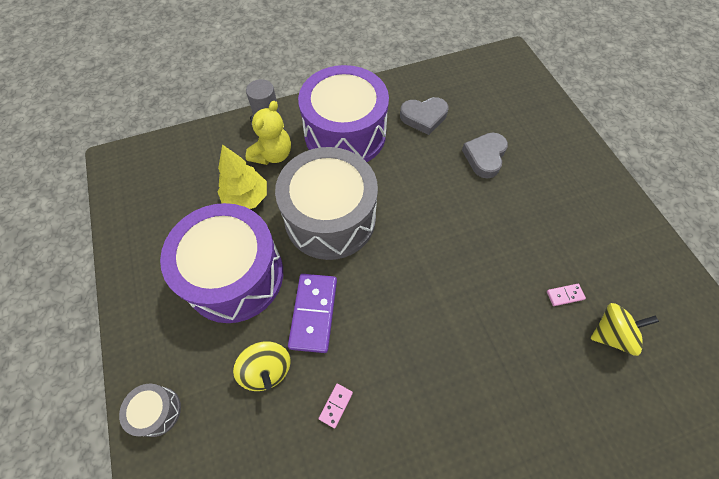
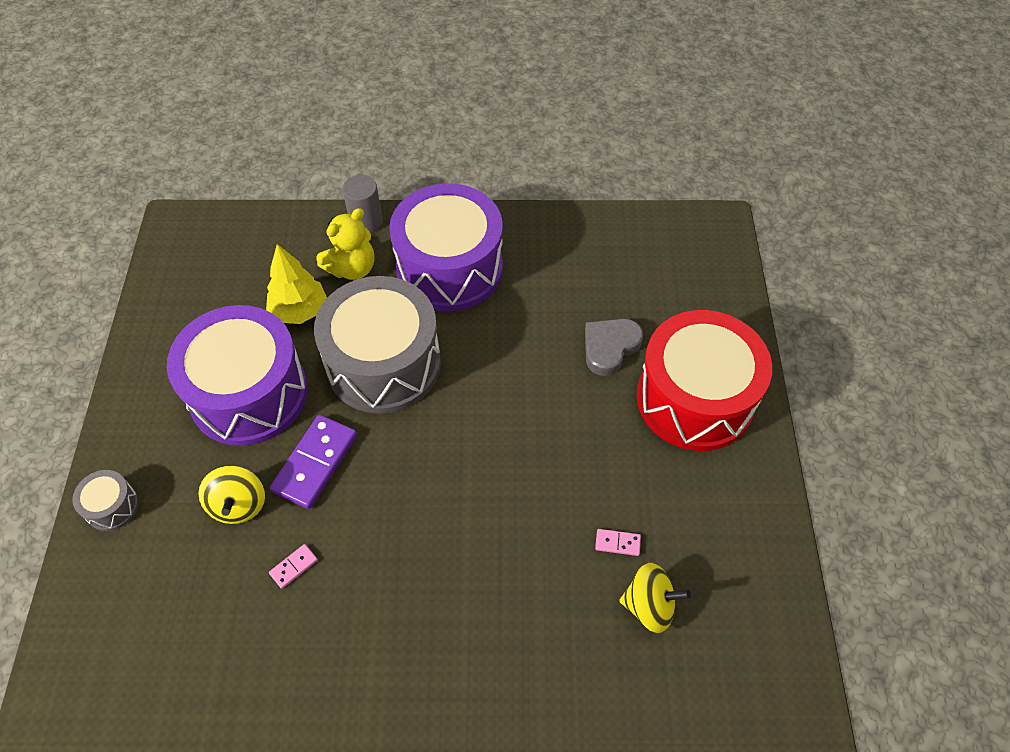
camera: 20 degrees right, 5 degrees down
grey heart [400,97,448,135] -> none
none -> red drum [637,310,772,451]

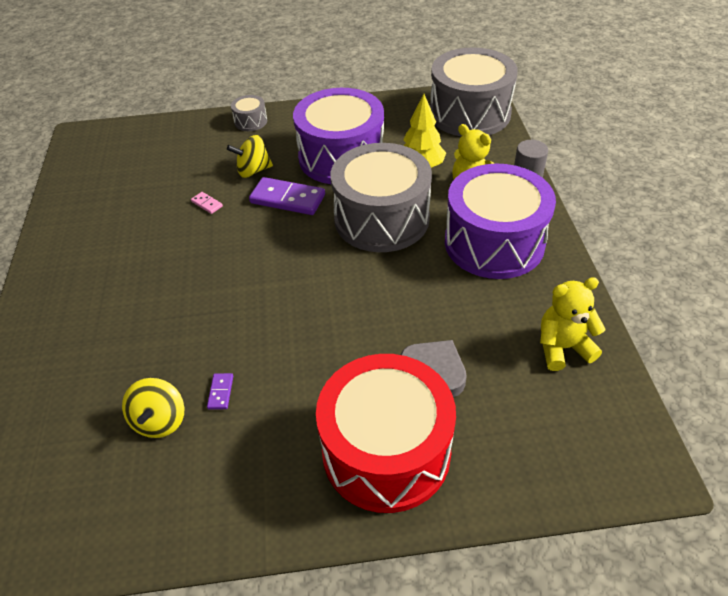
camera: 85 degrees right, 10 degrees down
pink domino [595,529,641,556] -> purple domino [207,373,233,409]
none -> grey drum [430,47,518,137]
none -> yellow teddy bear [540,277,605,371]

